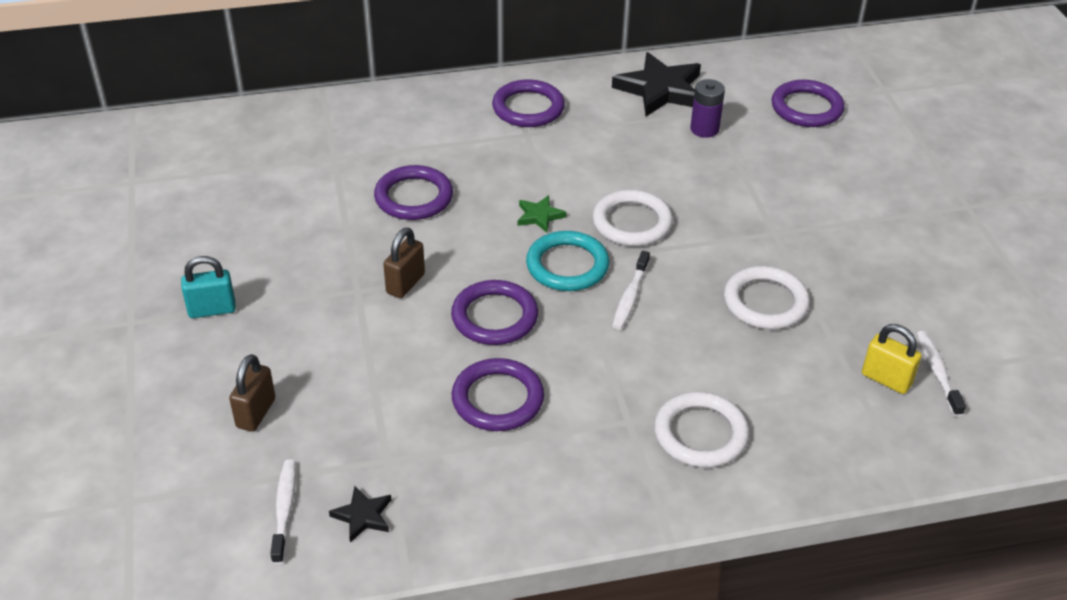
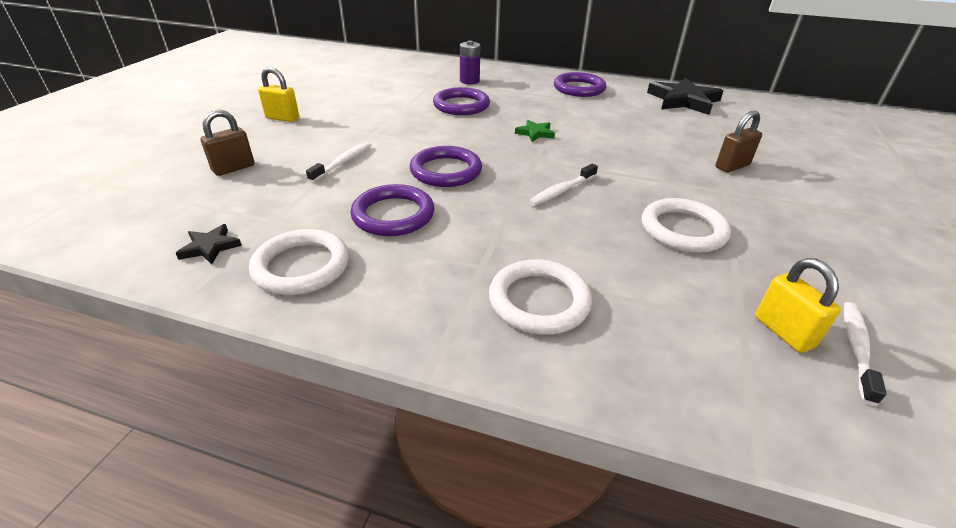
camera: 30 degrees right, 5 degrees down
turquoise padlock [181,256,236,318] -> yellow padlock [258,67,299,122]
white toothbrush [270,459,296,564] -> white toothbrush moved to [306,142,371,183]
brown padlock [383,228,425,298] -> brown padlock moved to [716,111,762,173]
turquoise ring [526,231,609,291] -> none
white ring [593,190,673,246] -> white ring moved to [249,229,349,295]
purple battery [690,79,725,138] -> purple battery moved to [460,41,480,84]
purple ring [772,80,844,127] -> none

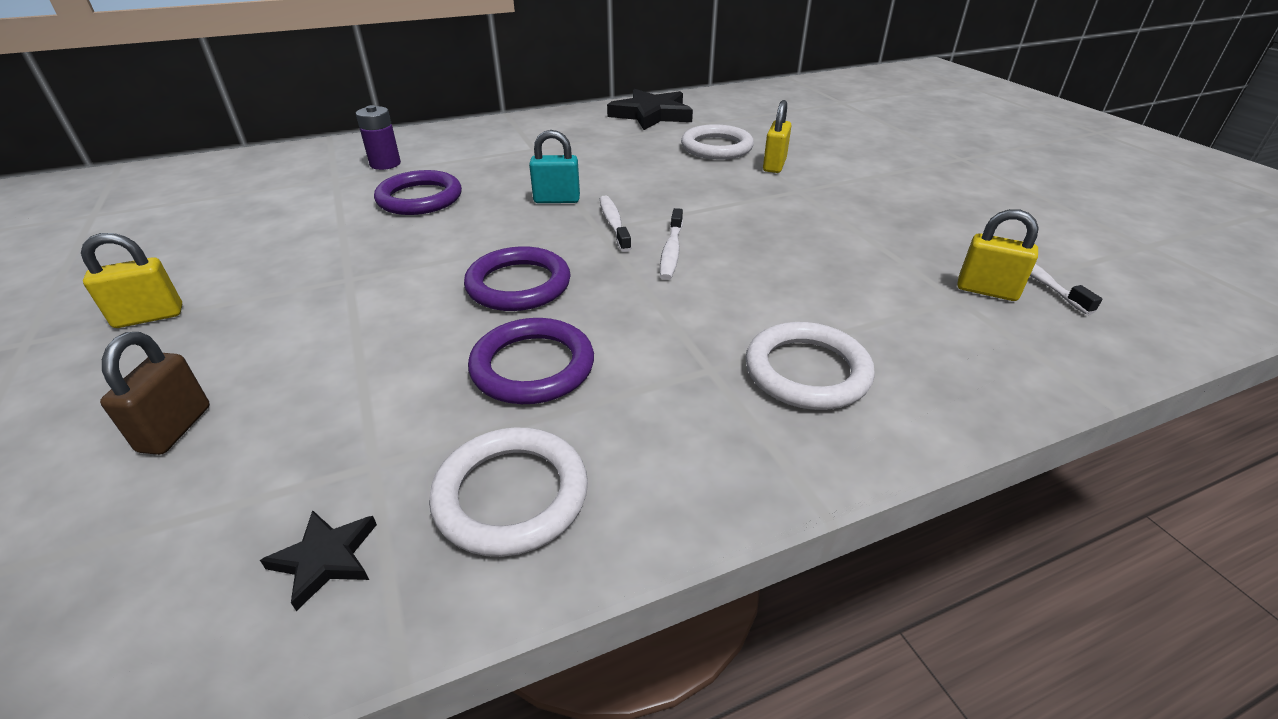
camera: 40 degrees left, 0 degrees up
white toothbrush [306,142,371,183] -> white toothbrush moved to [600,196,632,252]
green star [515,120,555,142] -> turquoise padlock [529,130,580,203]
purple ring [554,72,606,97] -> none
white ring [642,198,731,253] -> white ring moved to [681,124,754,159]
brown padlock [716,111,762,173] -> yellow padlock [763,100,791,173]

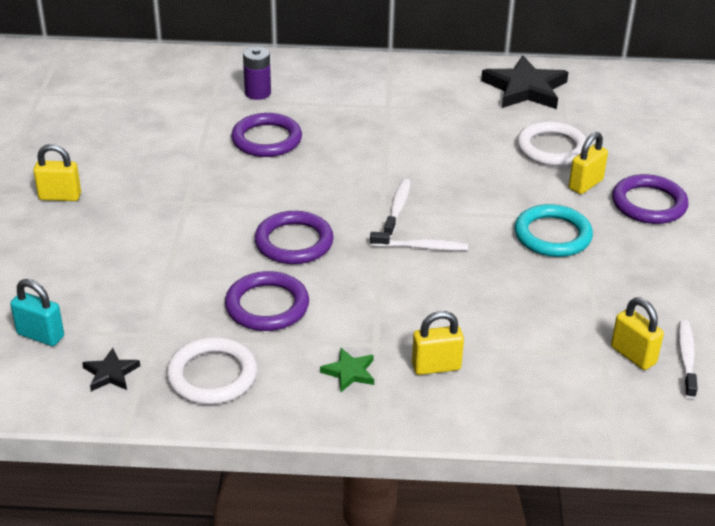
camera: 25 degrees right, 0 degrees up
brown padlock [100,332,210,455] -> none
turquoise padlock [529,130,580,203] -> turquoise padlock moved to [10,279,64,346]
white toothbrush [660,208,683,280] -> white toothbrush turned 120 degrees counterclockwise [370,232,468,251]
white ring [745,322,875,410] -> yellow padlock [412,311,464,375]
none -> green star [320,348,374,392]
none -> turquoise ring [514,204,593,257]
none -> purple ring [612,174,689,224]

